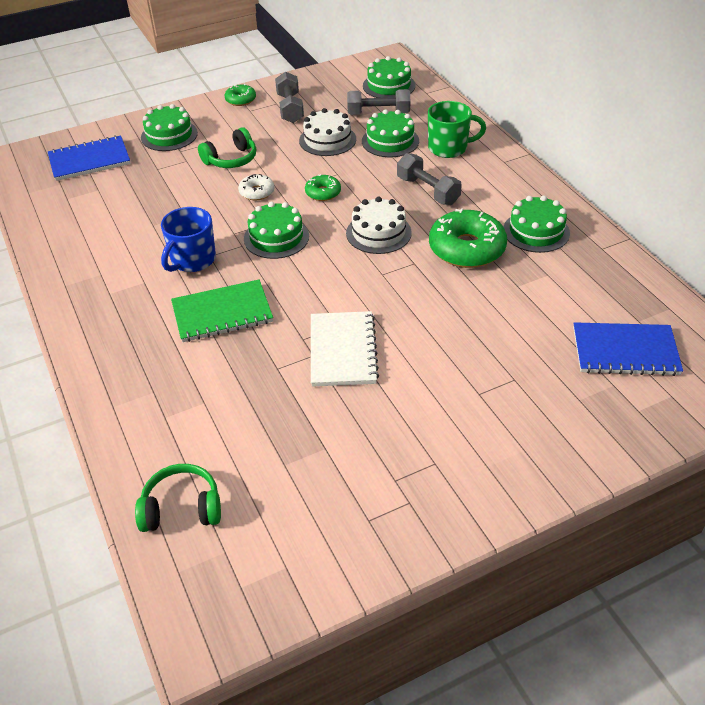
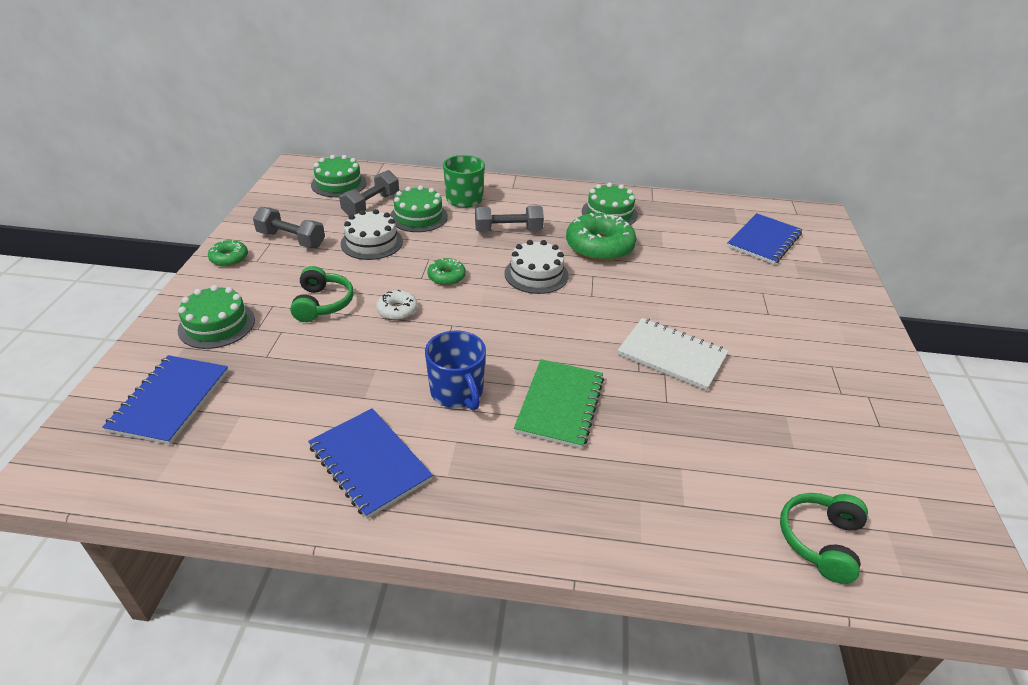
camera: 60 degrees left, 5 degrees down
green cake [244,202,309,259] -> none
none -> blue notebook [308,408,433,519]

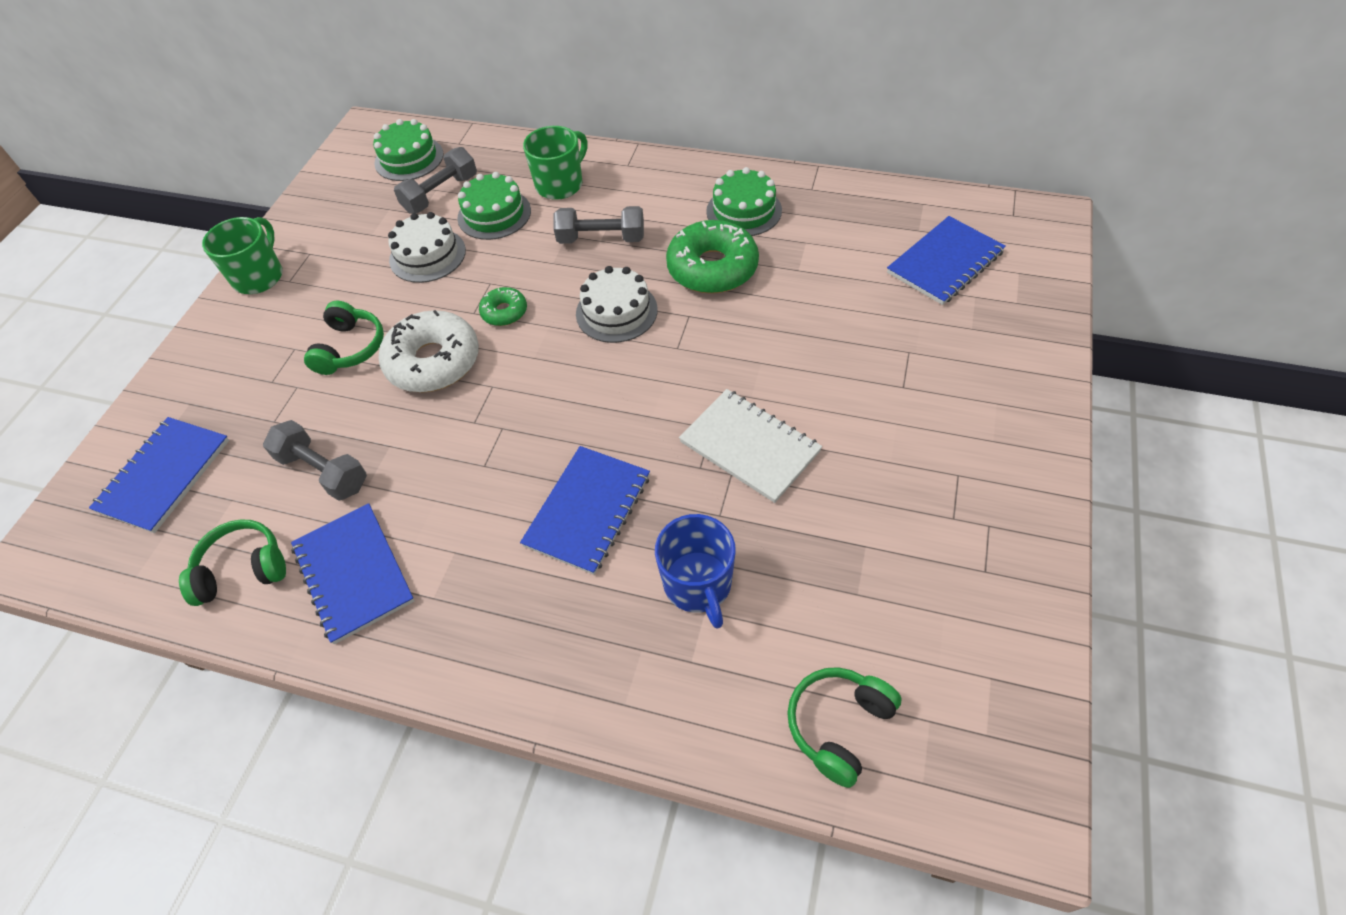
camera: 15 degrees right, 15 degrees up
green cake [178,285,255,349] -> none
green donut [208,240,248,267] -> green mug [202,217,283,294]
grey dumbbell [253,207,325,248] -> grey dumbbell moved to [263,420,367,501]
white donut [376,290,418,320] -> white donut [379,310,479,393], size x1.97
blue mug [425,330,486,410] -> blue mug moved to [655,514,736,629]
green notebook [514,359,604,449] -> blue notebook [520,446,650,575]
none -> green headphones [179,519,286,606]

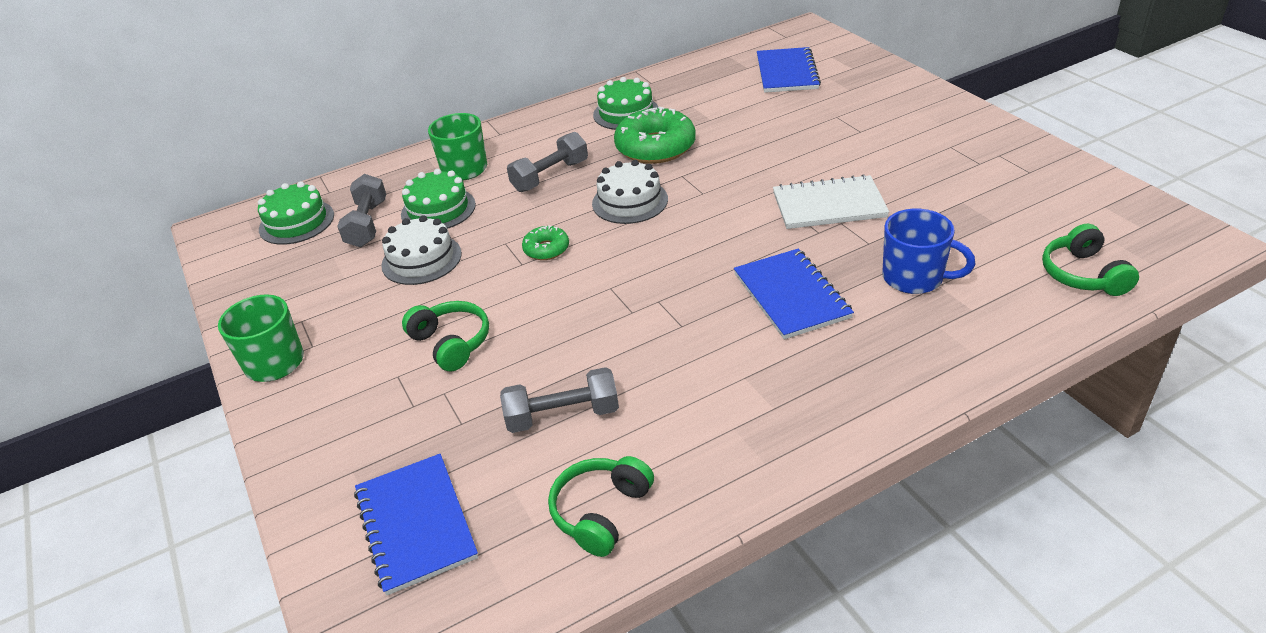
camera: 45 degrees left, 15 degrees down
blue notebook [291,503,415,644] -> none
white donut [379,310,479,393] -> none

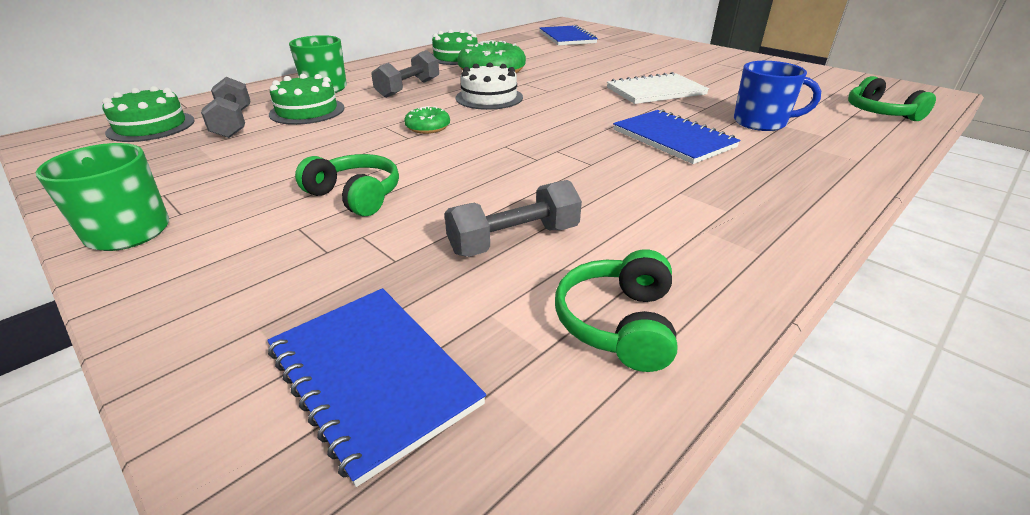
camera: 20 degrees left, 5 degrees down
white cake [381,215,462,285] -> none

